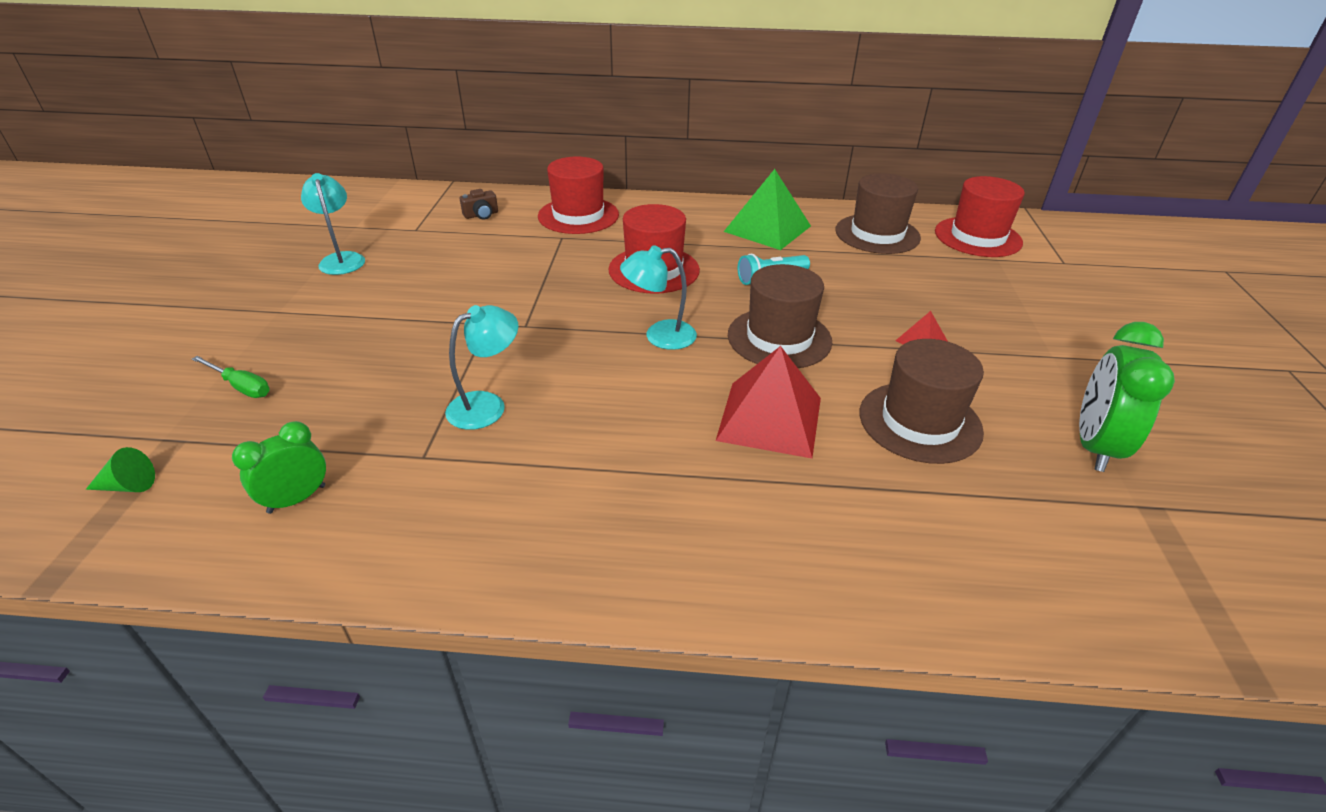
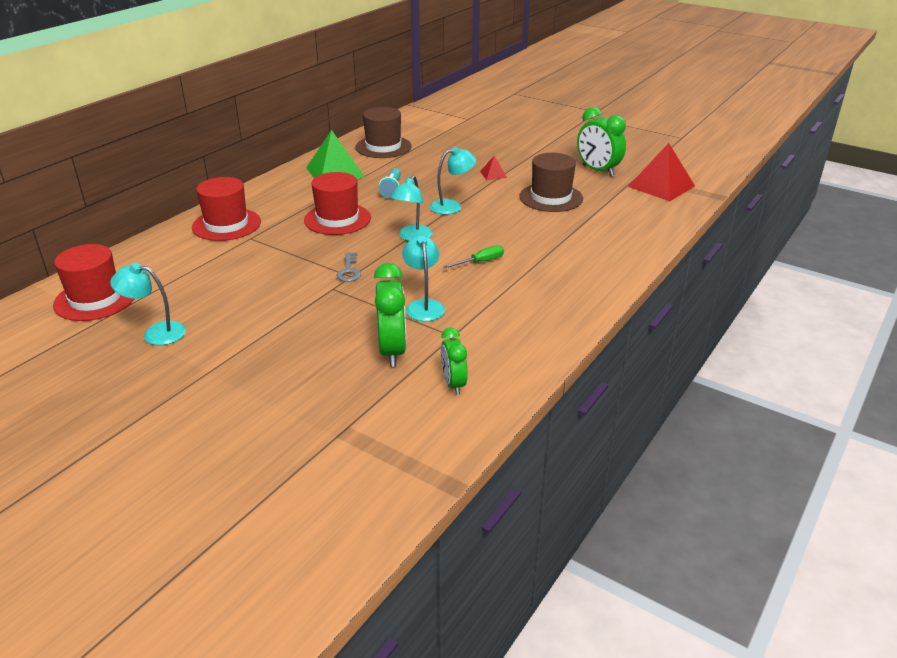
camera: 60 degrees left, 5 degrees down
green cone [86,447,155,492] -> none
green screwdriver [192,356,270,398] -> green screwdriver moved to [443,245,504,269]
brown camera [460,189,498,220] -> none
red pyramid [716,346,821,458] -> red pyramid moved to [628,143,695,201]
brown hat [728,264,832,368] -> turquoise lamp [430,147,476,215]
red hat [935,176,1025,257] -> red hat moved to [53,244,134,321]
none -> grey key [337,252,361,282]
none -> green clock [374,263,406,367]

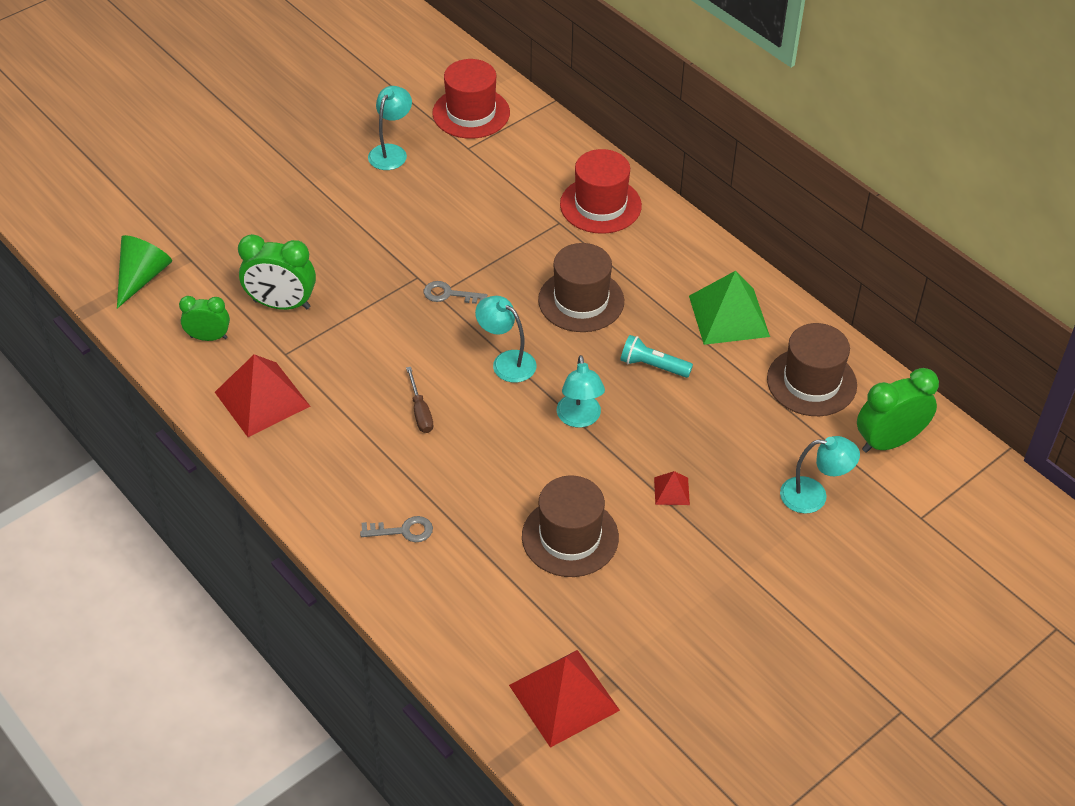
camera: 105 degrees right, 15 degrees up
red hat [304,172,371,235] -> brown hat [538,243,624,332]
turquoise lamp [402,236,445,321] -> turquoise lamp moved to [780,436,860,514]
green screwdriver [443,245,504,269] -> brown screwdriver [406,367,433,433]
green clock [577,107,626,176] -> green clock moved to [857,368,939,453]
none -> green cone [117,235,172,308]
none -> red pyramid [215,354,311,437]
none -> grey key [360,516,433,542]

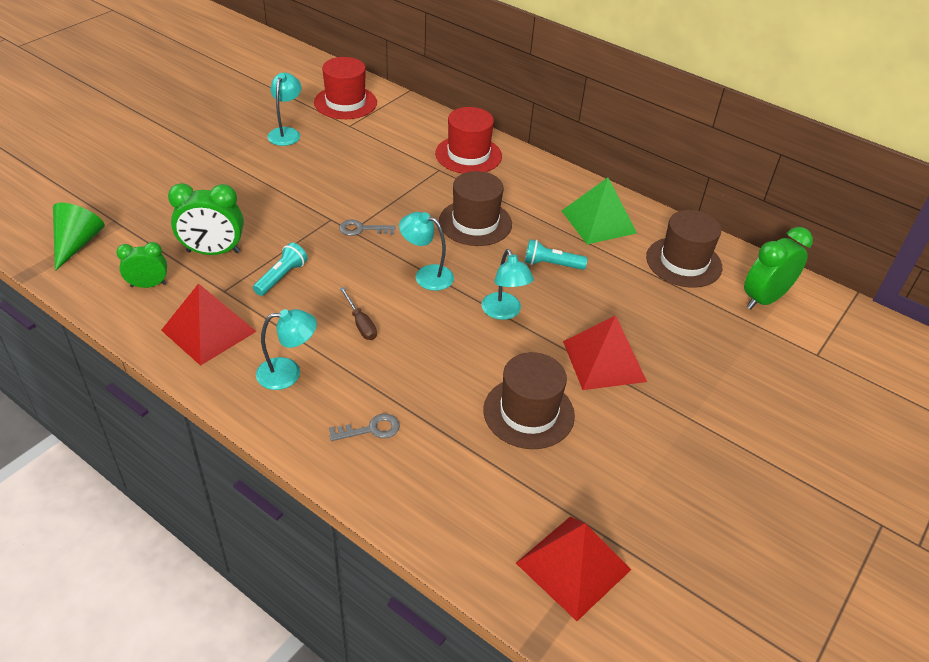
camera: 15 degrees left, 5 degrees down
red pyramid [654,471,690,505] -> red pyramid [563,315,647,390], size x2.15
turquoise lamp [780,436,860,514] -> turquoise lamp moved to [256,309,317,390]
none -> turquoise flashlight [253,242,308,296]

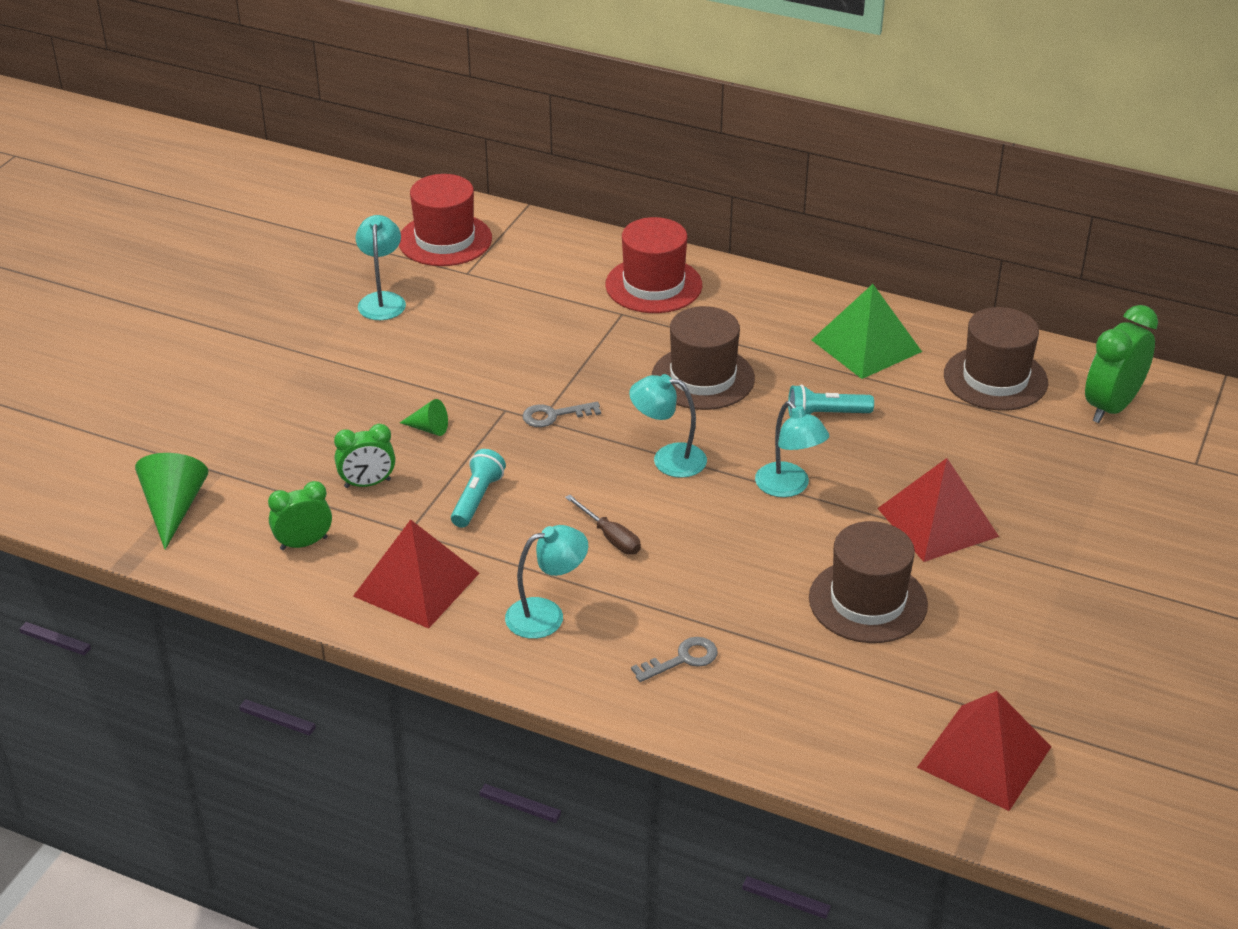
camera: 10 degrees left, 5 degrees down
green clock [168,183,244,255] -> green clock [334,424,395,488], size x0.63
none -> green cone [400,399,448,436]

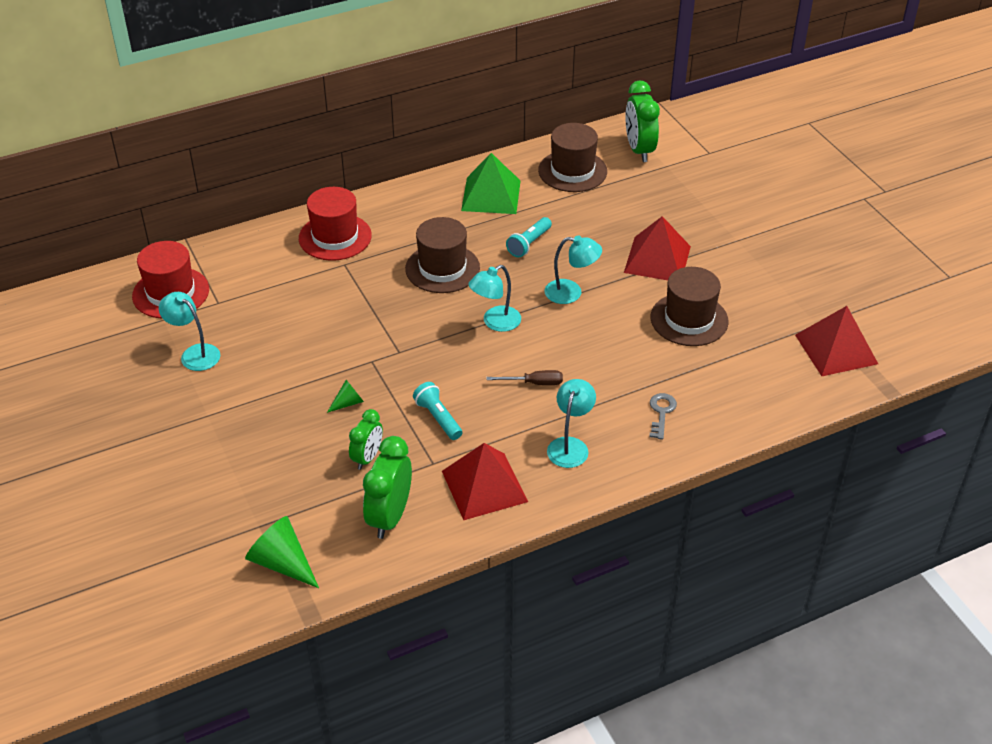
camera: 50 degrees left, 5 degrees up
green clock [268,481,332,550] -> green clock [363,436,412,539], size x1.60
grey key [522,401,601,427] -> none

